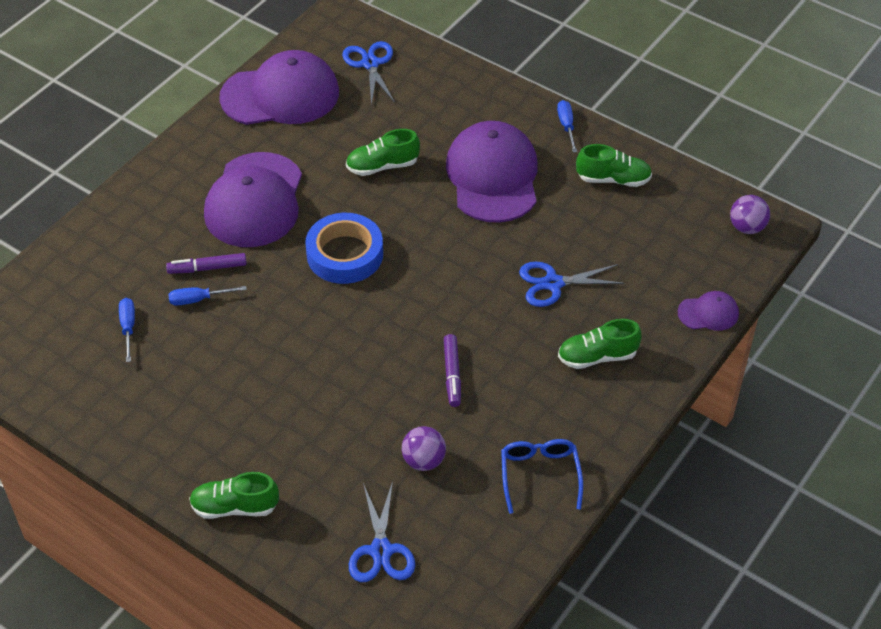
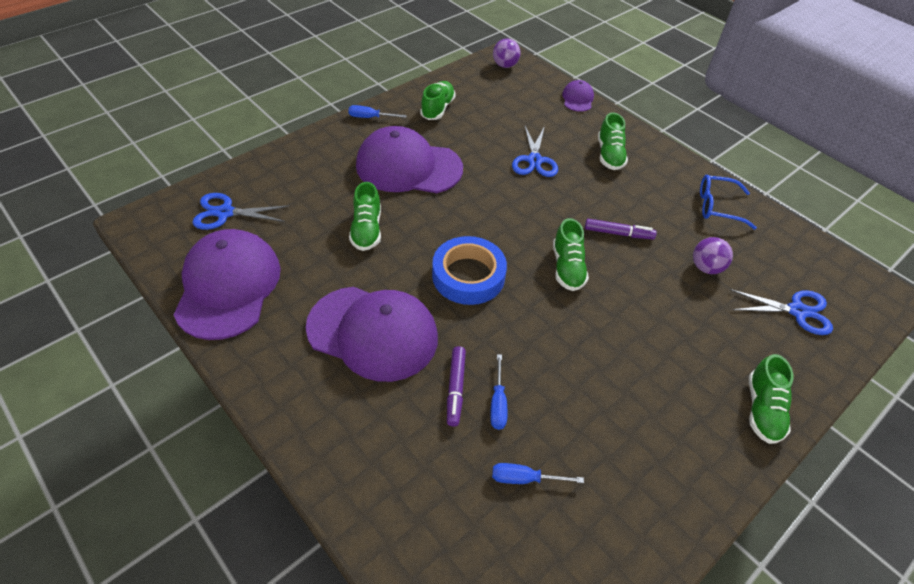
camera: 80 degrees left, 0 degrees up
none -> green shoe [553,218,589,291]

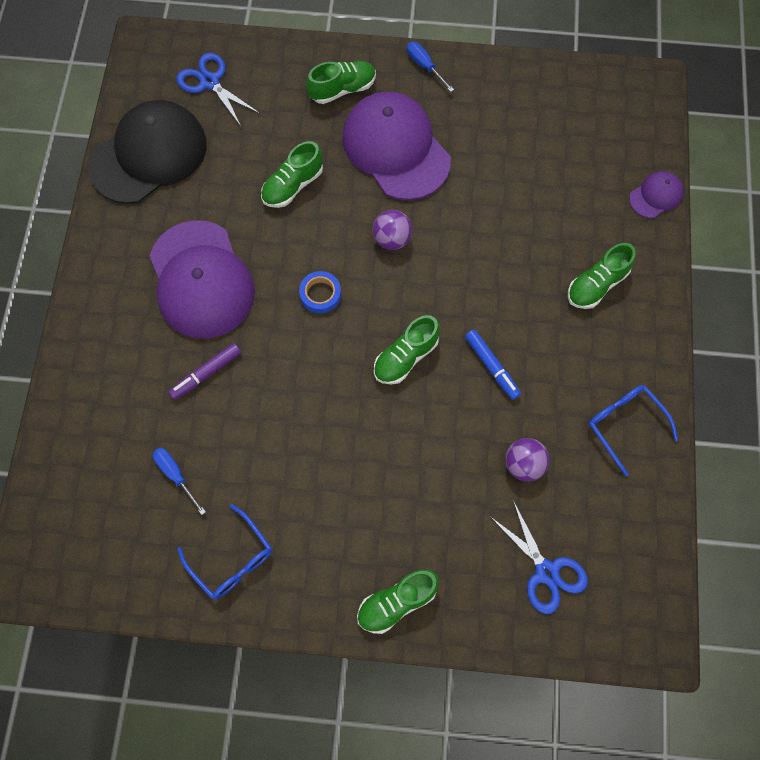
camera: 50 degrees right, 20 degrees up
purple cap [174,229,281,340] -> black cap [88,100,207,204]
green shoe [420,81,456,120] -> green shoe moved to [306,61,376,104]
blue tape [432,236,507,305] -> blue tape [299,271,341,314], size x0.54
blue screwdriver [490,354,507,430] -> none
purple ball [493,39,521,68] -> purple ball moved to [373,210,412,250]
blue scissors [512,126,558,177] -> none
purple marker [585,219,657,240] -> blue marker [465,330,521,400]
none -> blue glasses [177,504,272,599]

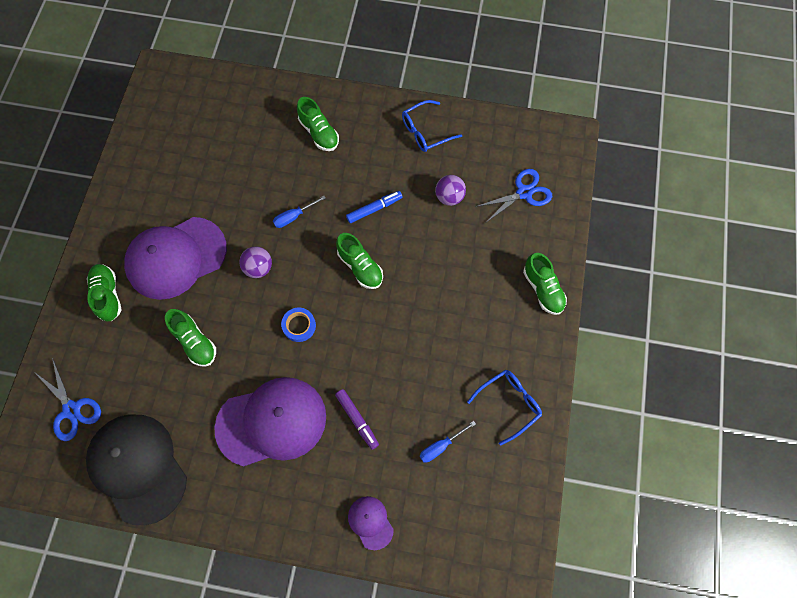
camera: 85 degrees left, 0 degrees up
blue scissors [176,53,259,126] -> blue scissors turned 90 degrees counterclockwise [34,358,101,441]
blue screwdriver [407,42,454,92] -> blue screwdriver moved to [273,196,326,228]
purple cap [629,171,684,218] -> purple cap moved to [348,496,394,550]

